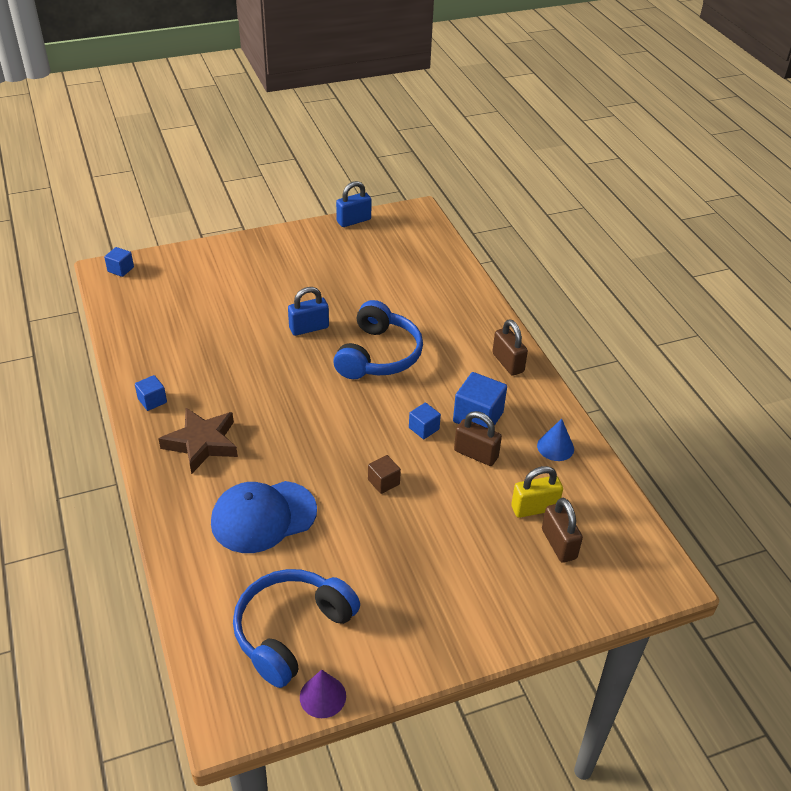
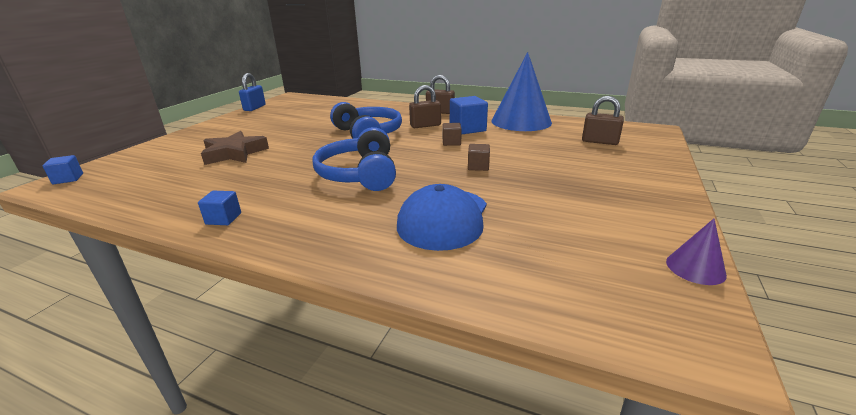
camera: 45 degrees left, 15 degrees down
brown star [158,408,238,474] -> brown star moved to [201,131,269,165]
blue headphones [233,569,360,688] -> blue headphones moved to [313,127,396,191]
blue padlock [288,287,329,336] -> none
blue cube [409,403,441,439] -> brown cube [442,123,462,146]
brown padlock [454,411,502,466] -> brown padlock moved to [409,85,441,128]
yellow padlock [511,466,563,518] -> none
blue cone [537,419,574,461] -> blue cone [492,52,552,131], size x2.33

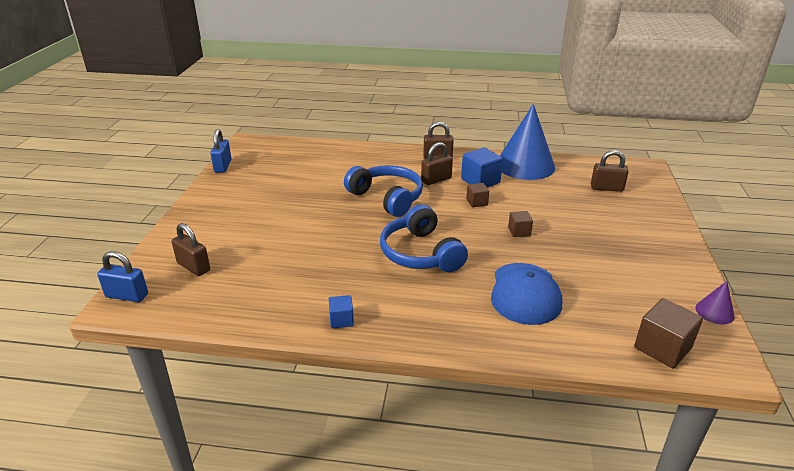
camera: 15 degrees left, 5 degrees up
blue cube [42,155,83,184] -> blue padlock [97,251,148,302]
brown star [201,131,269,165] -> none
none -> brown padlock [172,223,210,276]
none -> brown cube [634,298,703,368]

